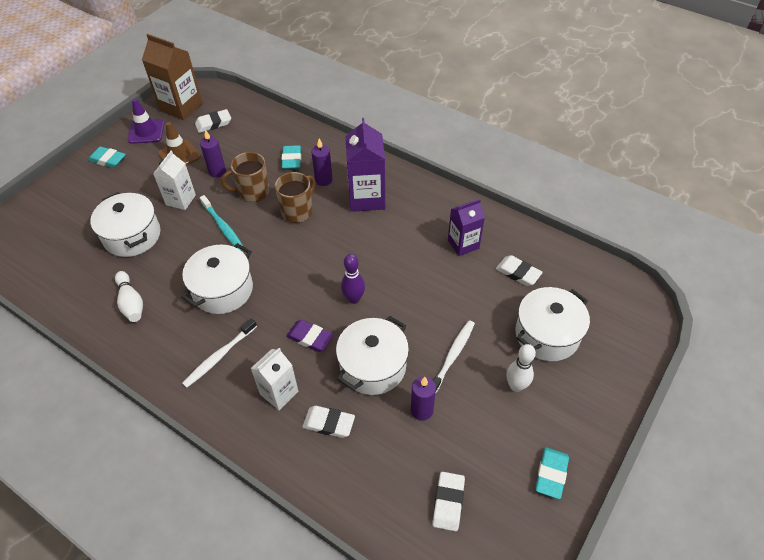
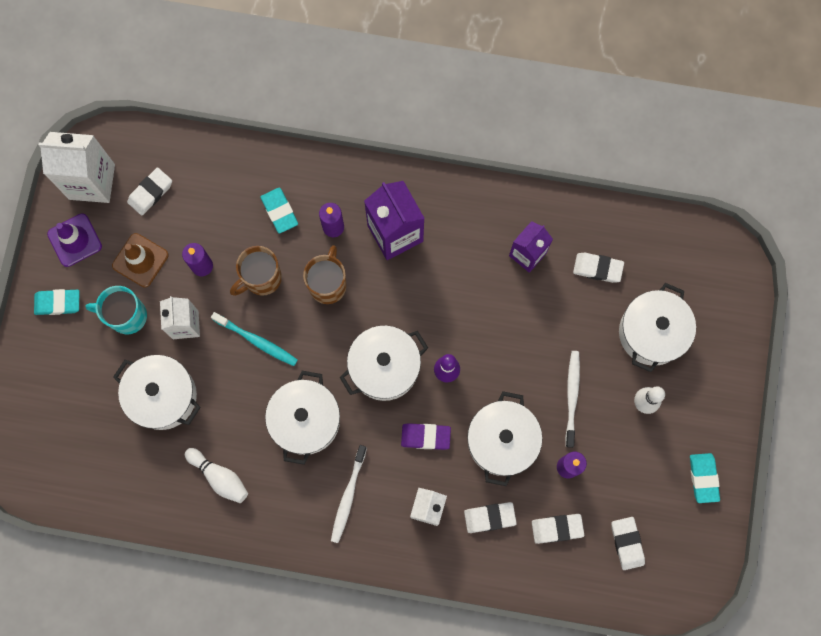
camera: 25 degrees left, 25 degrees up
brown carton [142,34,203,120] -> white carton [38,132,115,203]
none -> turquoise mug [85,286,147,334]
none -> white pot [339,325,428,401]
none -> white eraser [532,514,584,544]

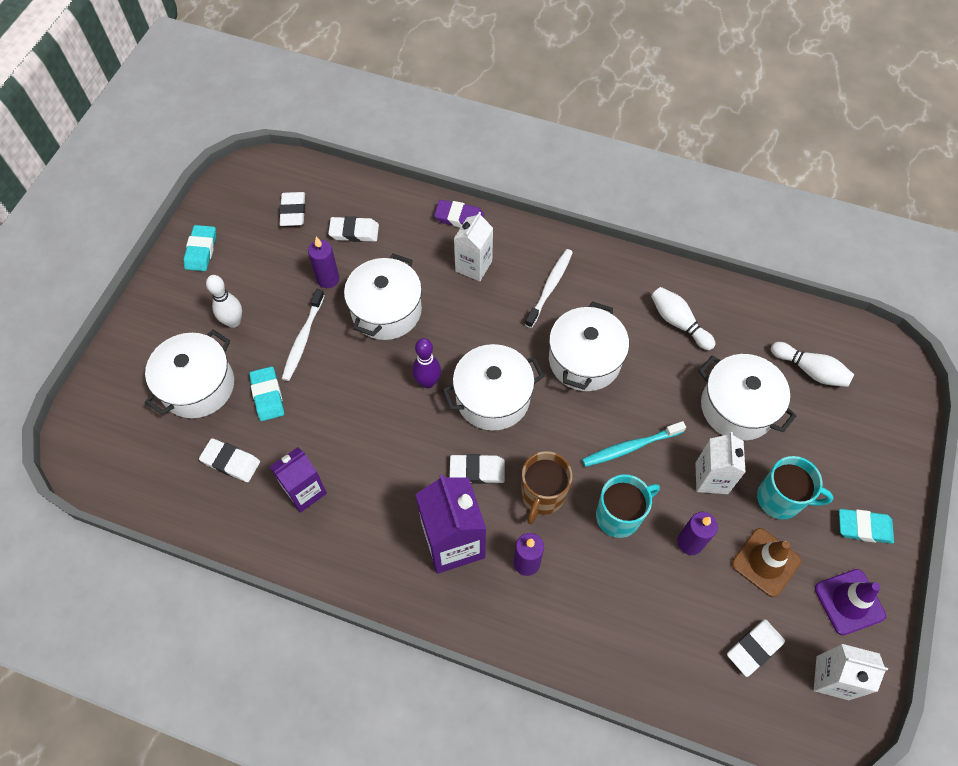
camera: 170 degrees left, 15 degrees down
white carton [38,132,115,203] -> white carton [814,644,888,700], size x0.65
turquoise toothbrush [211,312,298,366] -> turquoise toothbrush turned 60 degrees counterclockwise [582,421,686,467]
brown mug [230,246,282,296] -> turquoise mug [596,474,660,538]
turquoise eraser [261,188,298,234] -> turquoise eraser moved to [249,366,284,421]
purple eraser [401,423,451,450] -> purple eraser moved to [434,200,485,228]
white eraser [464,502,517,533] -> white eraser moved to [450,454,505,484]
none -> white bowling pin [771,342,854,387]

